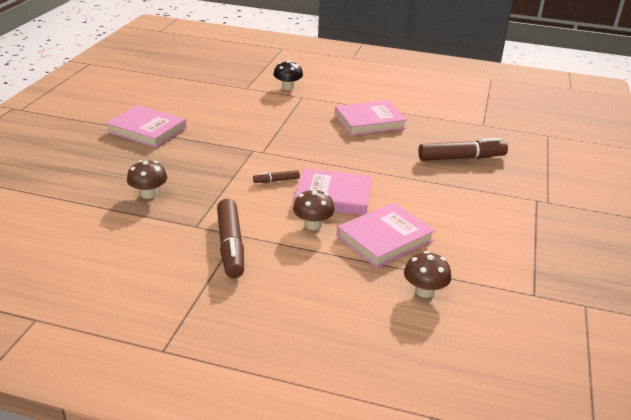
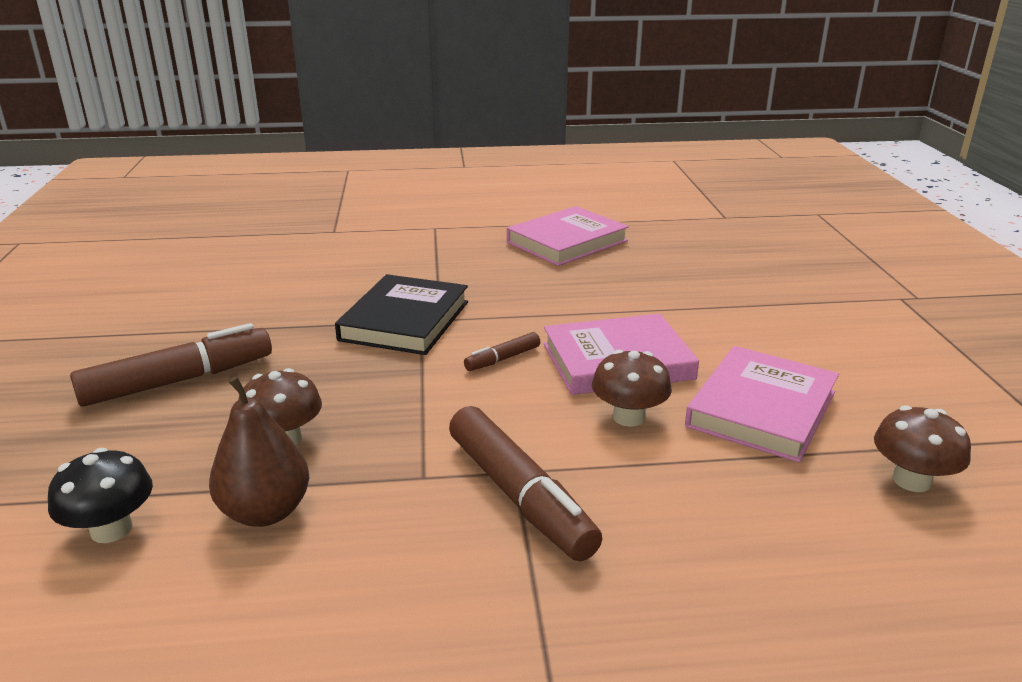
camera: 20 degrees left, 5 degrees down
pink book [105,105,186,148] -> none
black mushroom [273,60,303,90] -> black mushroom moved to [48,448,153,543]
brown marker [418,138,508,161] -> brown marker moved to [70,323,272,407]
none -> brown pear [209,376,310,527]
none -> black book [335,274,468,355]

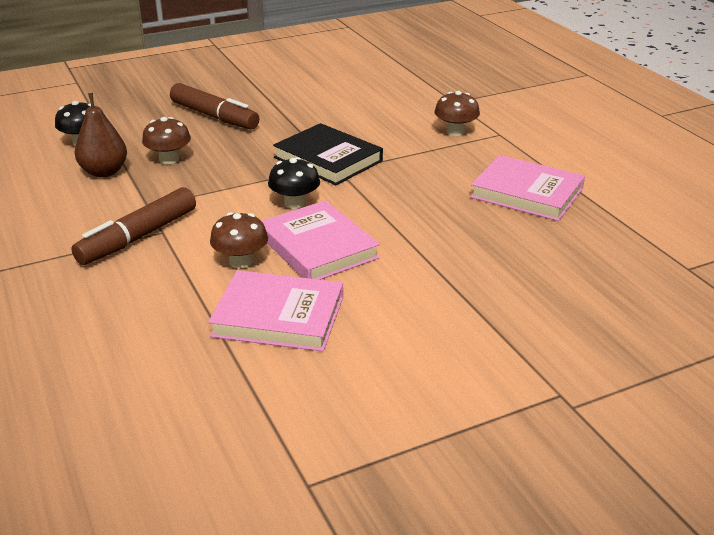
camera: 70 degrees right, 5 degrees up
black book [335,274,468,355] -> black book turned 45 degrees clockwise [273,123,383,185]
brown marker [464,332,540,371] -> black mushroom [268,157,320,209]
brown mushroom [874,405,971,492] -> brown mushroom moved to [435,91,480,136]

